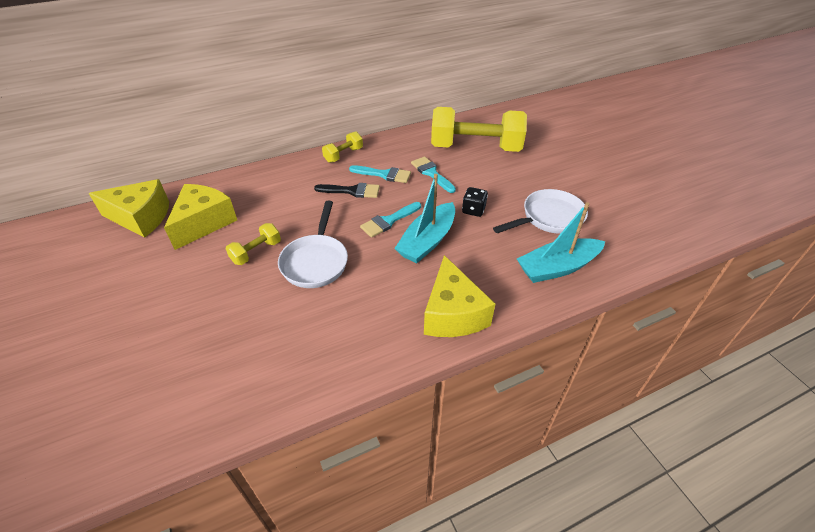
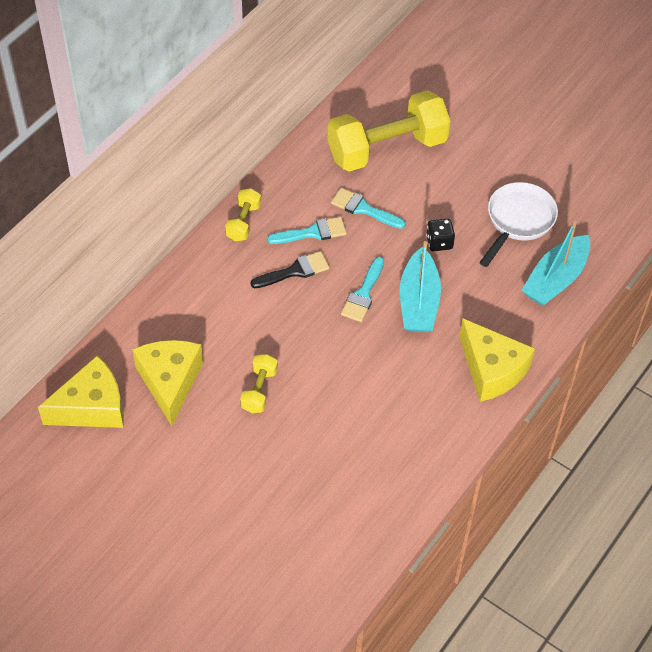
camera: 30 degrees left, 10 degrees up
white pan [278,201,348,288] -> none

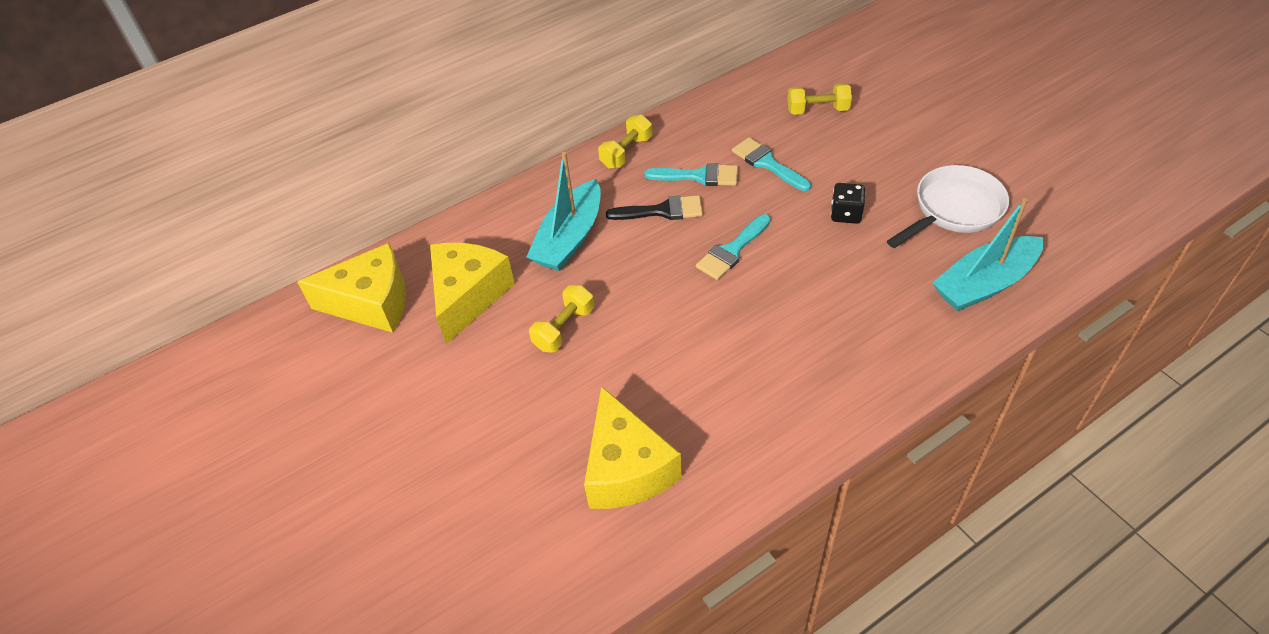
camera: 25 degrees right, 5 degrees down
yellow dumbbell [328,90,450,172] -> yellow dumbbell [787,83,852,115], size x0.44
turquoise boat [400,241,441,332] -> turquoise boat moved to [527,152,601,271]
yellow cheese [459,318,535,402] -> yellow cheese moved to [584,386,682,509]

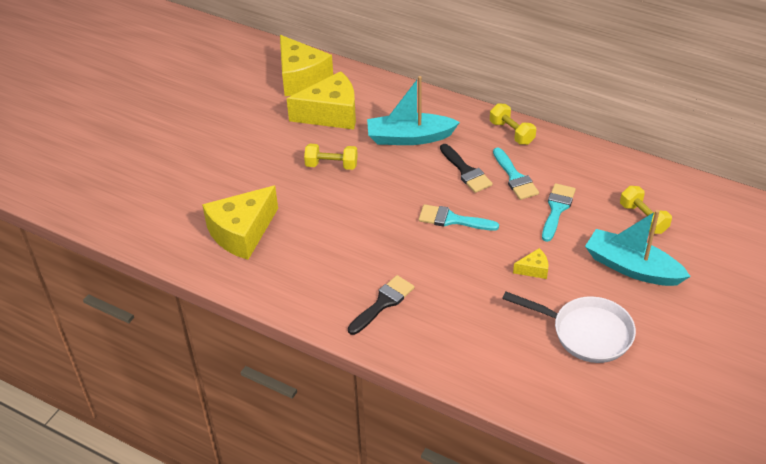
camera: 60 degrees right, 5 degrees down
yellow dumbbell [598,114,652,169] -> yellow dumbbell turned 45 degrees clockwise [490,103,536,145]
black dice [831,183,866,224] -> yellow cheese [513,248,548,279]
turquoise boat [932,198,1044,311] -> turquoise boat moved to [585,210,691,286]
none -> black brush [348,275,415,335]

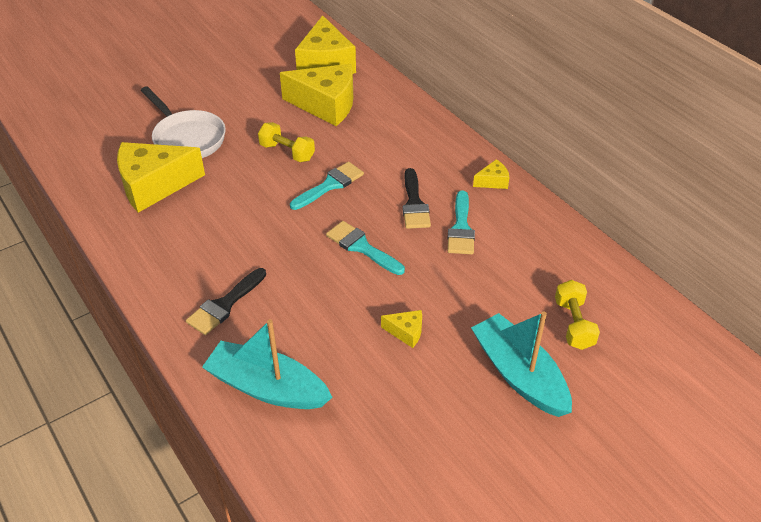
camera: 25 degrees right, 0 degrees up
black brush [348,275,415,335] -> black brush turned 150 degrees clockwise [186,268,266,335]
turquoise boat [367,76,460,145] -> turquoise boat moved to [202,319,332,409]
yellow dumbbell [490,103,536,145] -> yellow cheese [473,159,510,189]
white pan [502,291,636,363] -> white pan moved to [141,86,226,158]
turquoise brush [542,183,576,242] -> turquoise brush moved to [290,162,364,210]

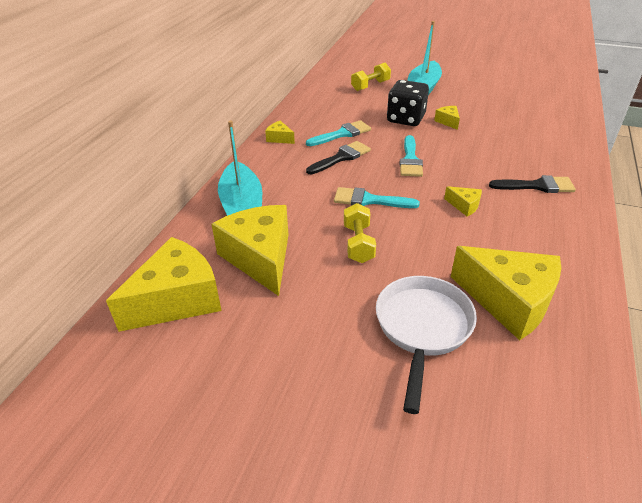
camera: 125 degrees left, 5 degrees down
turquoise boat [202,319,332,409] -> turquoise boat moved to [218,121,262,216]
none -> black dice [387,80,429,126]
none -> yellow cheese [444,186,482,217]

